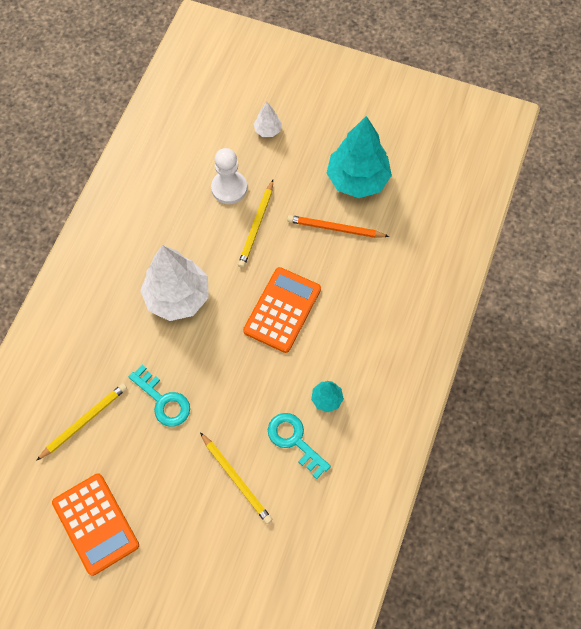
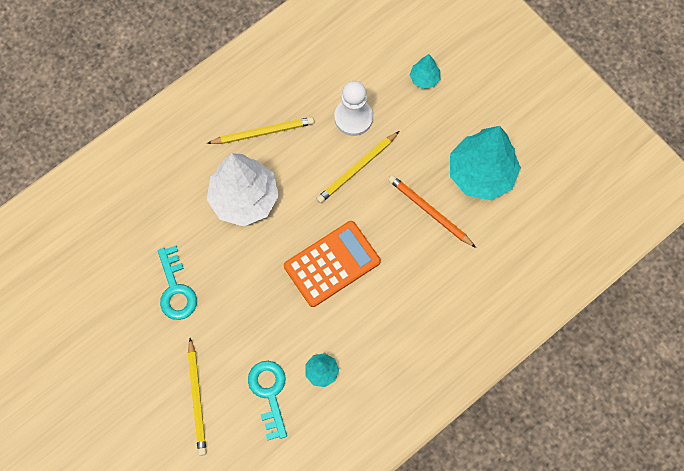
camera: 30 degrees right, 5 degrees up
yellow pencil [36,383,127,461] -> yellow pencil moved to [207,117,314,144]
orange calculator [52,473,139,576] -> none
white tree [254,102,282,137] -> turquoise tree [410,54,440,89]

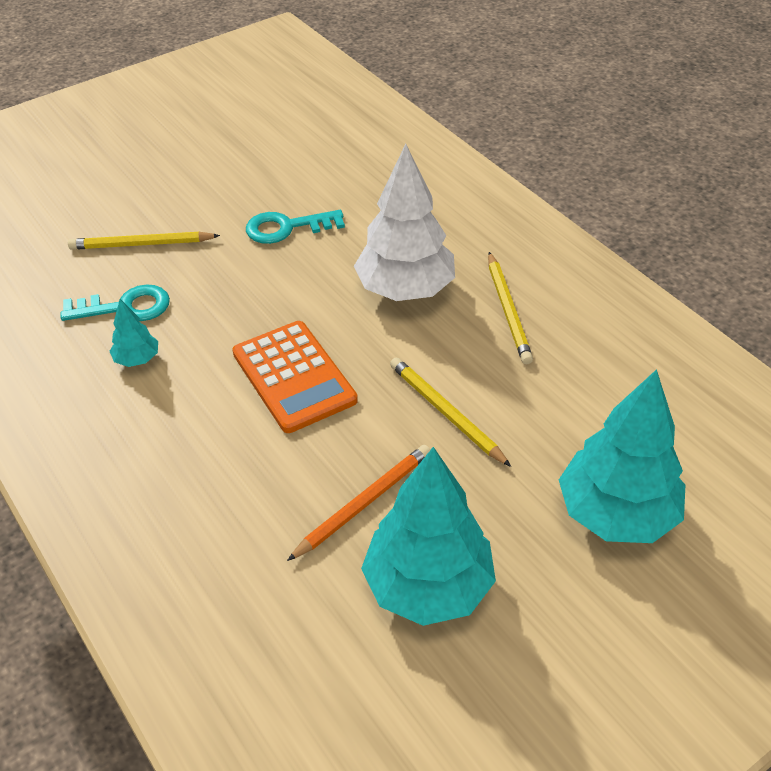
camera: 95 degrees right, 25 degrees down
white pawn [334,81,373,136] -> none
turquoise tree [410,54,440,89] -> turquoise tree [559,369,685,543], size x2.20

